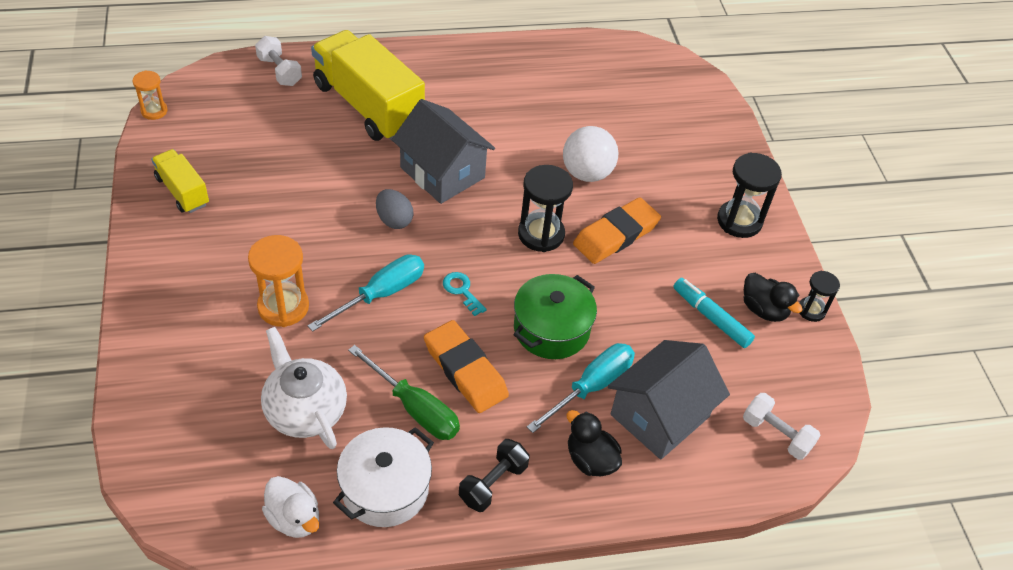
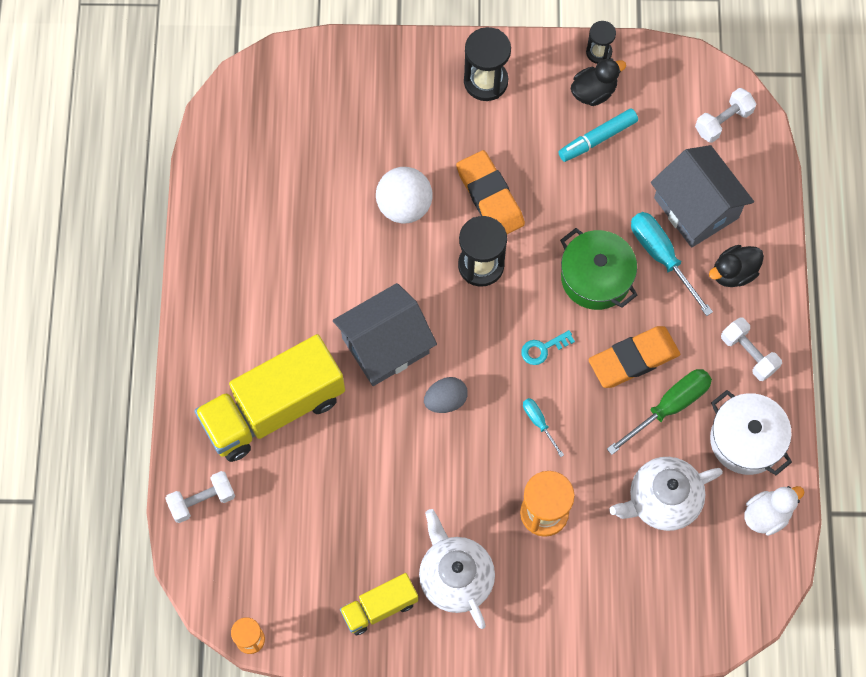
camera: 75 degrees left, 20 degrees up
turquoise screwdriver [308,254,424,332] -> turquoise screwdriver [523,398,564,457], size x0.53
black dumbbell [459,439,530,512] -> white dumbbell [721,317,782,381]
none -> white teapot [419,509,495,629]

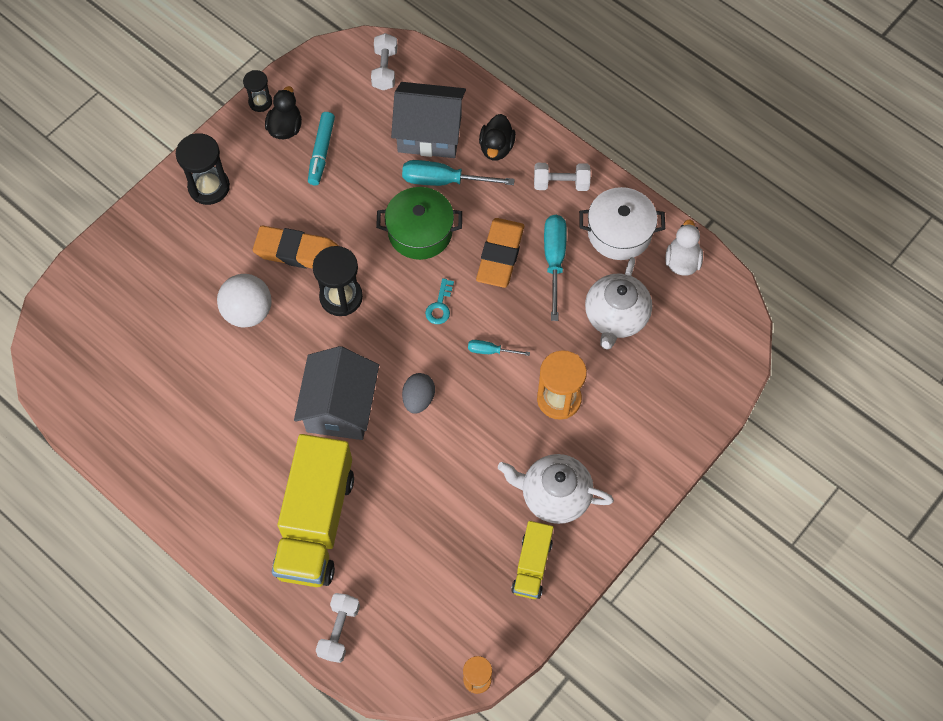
camera: 50 degrees left, 5 degrees down
green screwdriver [607,369,712,455] -> turquoise screwdriver [544,215,567,321]

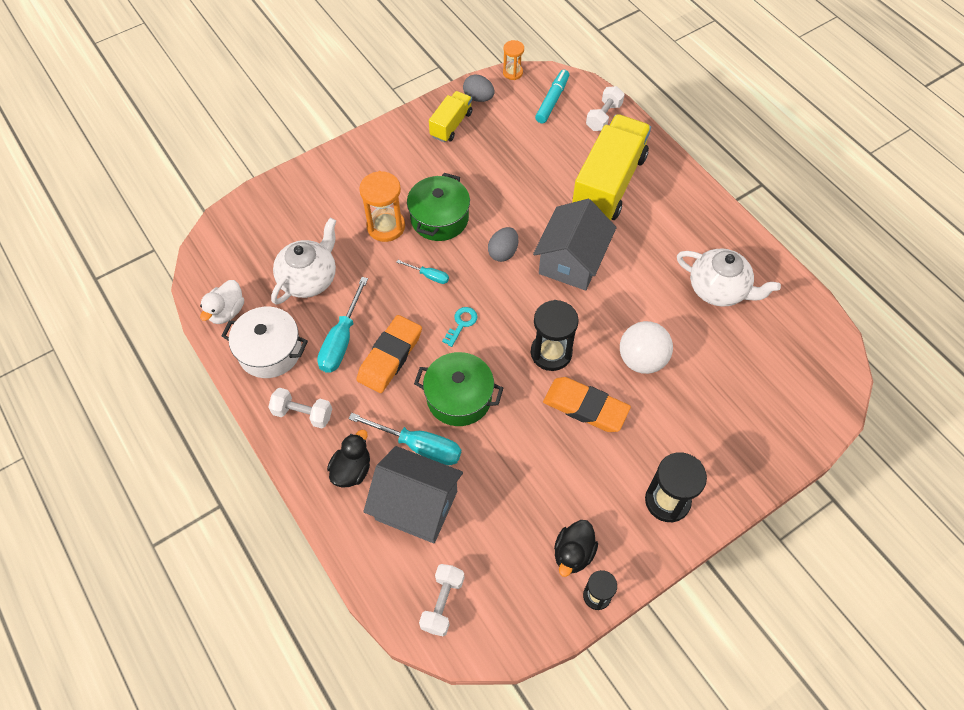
camera: 165 degrees left, 5 degrees down
turquoise marker [308,112,335,185] -> turquoise marker moved to [535,70,569,123]
white teapot [498,454,614,524] -> white teapot moved to [677,249,781,306]
none -> green pot [407,173,470,241]
none -> grey egg [463,74,495,102]

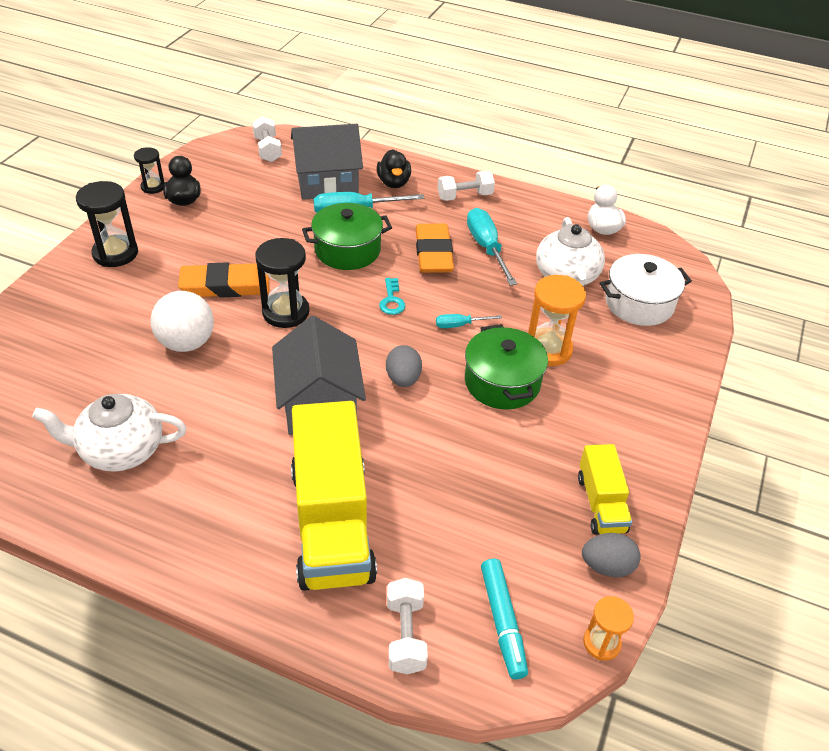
camera: 145 degrees right, 15 degrees down
white pot [222,307,308,378] -> white pot moved to [599,254,692,326]

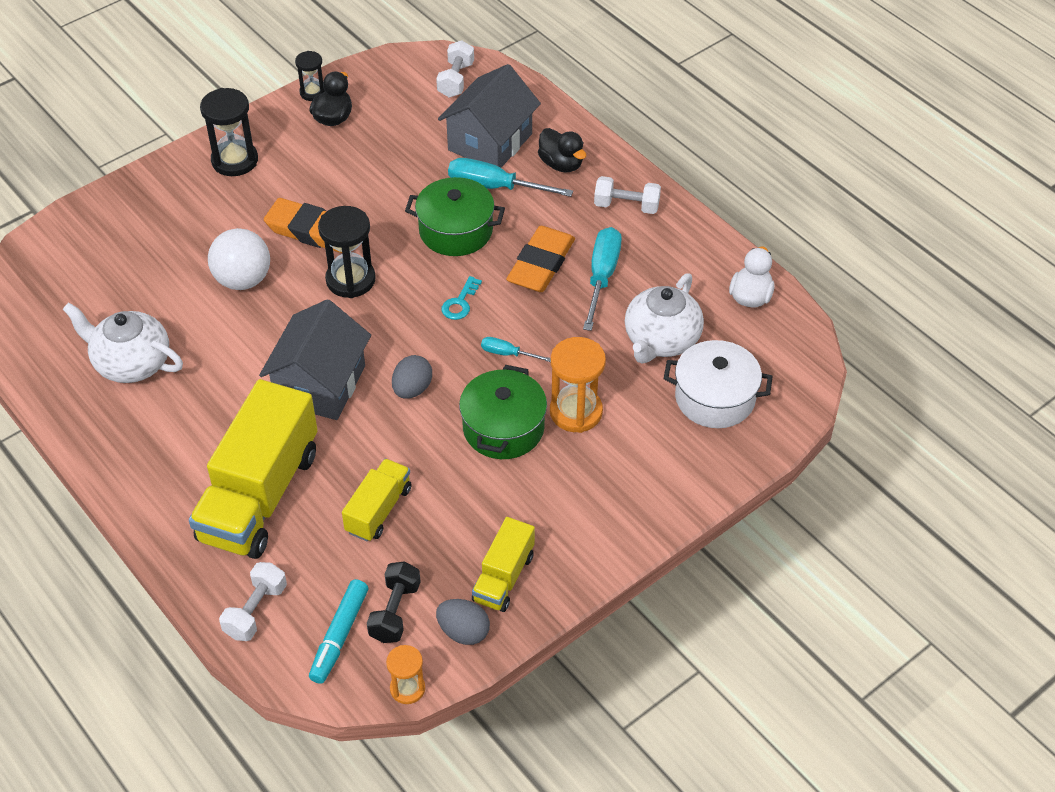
camera: 30 degrees right, 5 degrees up
grey house [291,124,363,200] -> grey house turned 75 degrees counterclockwise [438,64,541,168]
black duck [377,149,411,188] -> black duck turned 60 degrees counterclockwise [538,128,586,172]
none -> yellow truck [342,459,412,542]
none -> black dumbbell [367,561,421,643]

